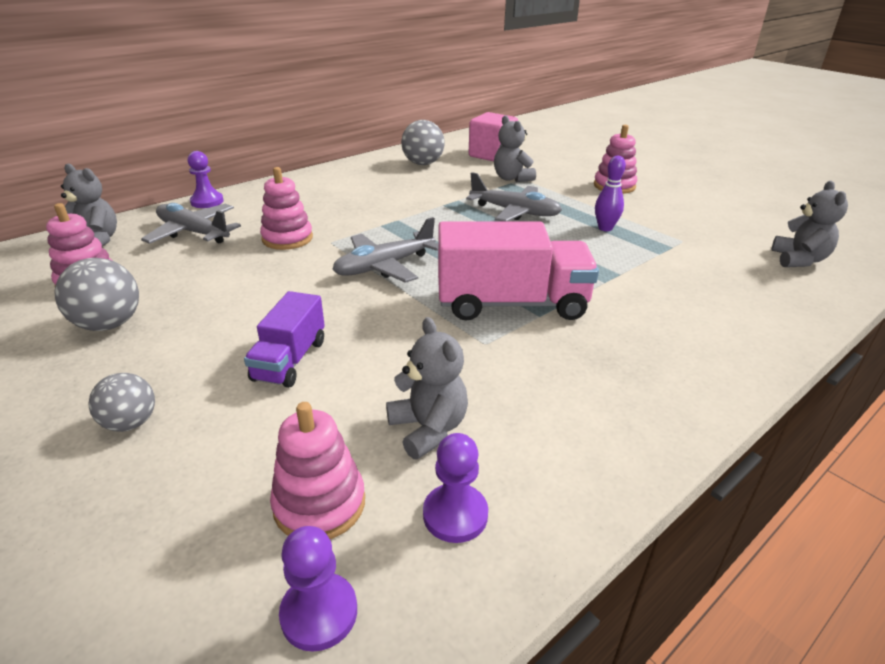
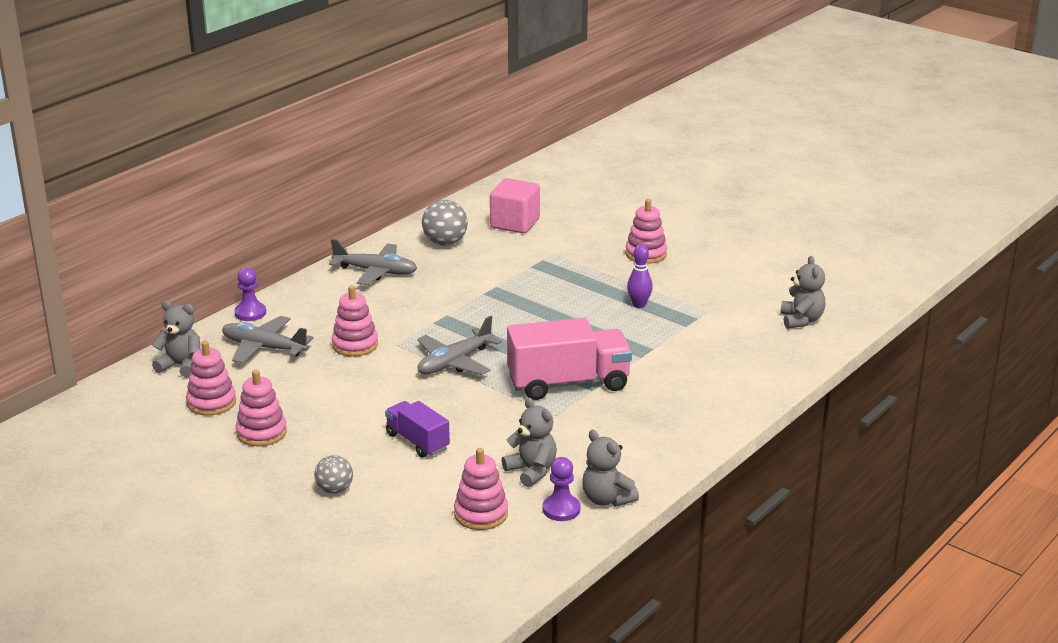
camera: 10 degrees left, 5 degrees down
grey ball [55,258,139,331] -> pink stacking toy [236,370,287,446]
purple truck [244,291,325,388] -> purple truck turned 135 degrees clockwise [385,401,450,458]
purple pawn [279,526,357,652] -> none
grey plane [466,172,562,221] -> grey plane moved to [329,239,417,285]
grey teddy bear [494,115,536,182] -> grey teddy bear moved to [582,430,639,507]

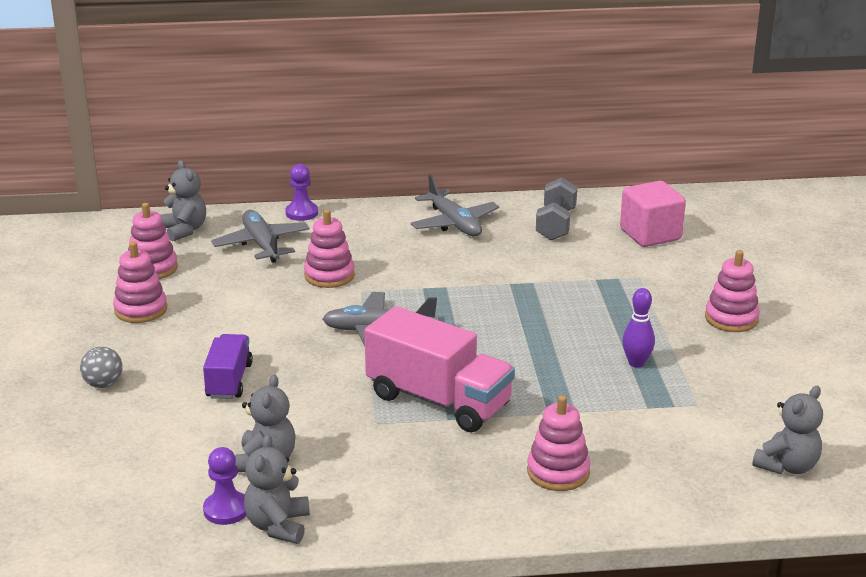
camera: 45 degrees right, 0 degrees up
grey ball [422,200,468,246] -> grey dumbbell [536,178,577,241]
pink stacking toy [454,448,508,530] -> pink stacking toy moved to [527,395,591,491]

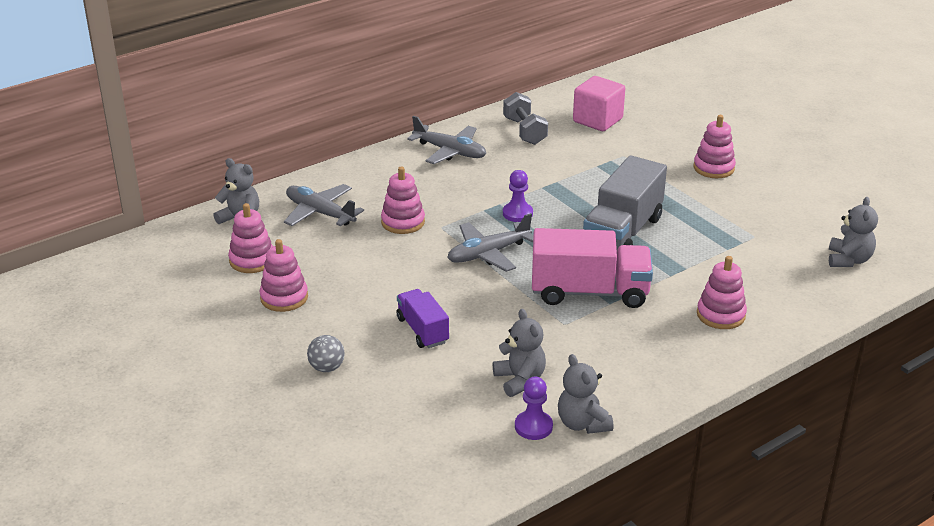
camera: 30 degrees left, 5 degrees up
purple pawn [285,164,318,221] -> purple pawn moved to [503,170,533,222]
purple bowling pin [622,288,655,368] -> none
none -> grey truck [583,155,667,250]

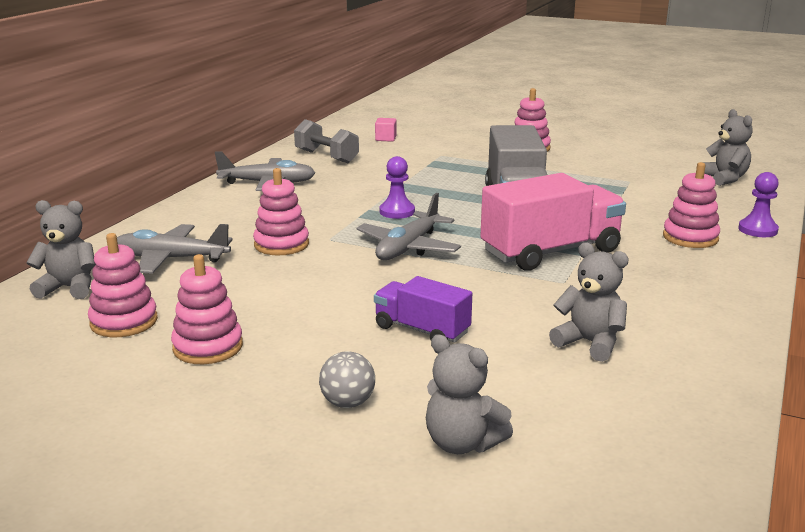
camera: 30 degrees left, 10 degrees down
purple pawn [515,377,553,440] -> purple pawn moved to [738,172,779,237]
grey teddy bear [558,354,613,434] -> grey teddy bear moved to [426,334,513,454]
pink cube [573,76,625,131] -> pink cube [375,118,397,142], size x0.48

